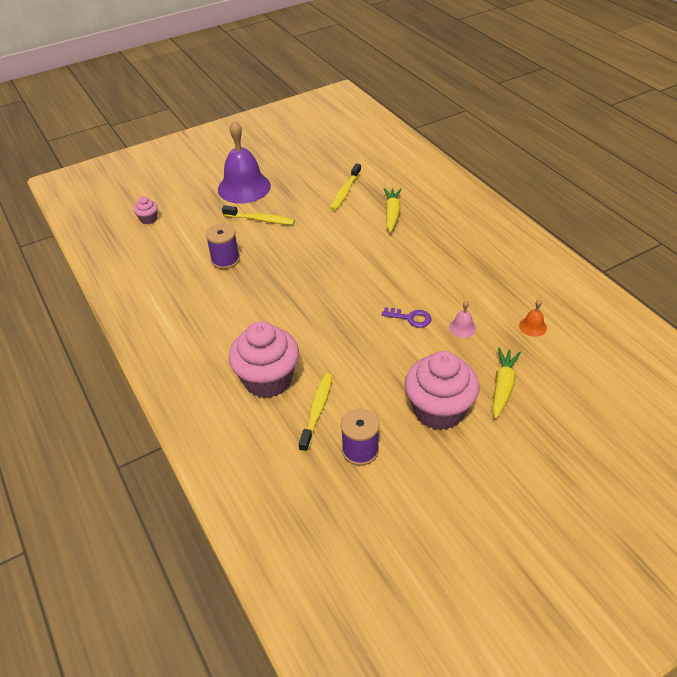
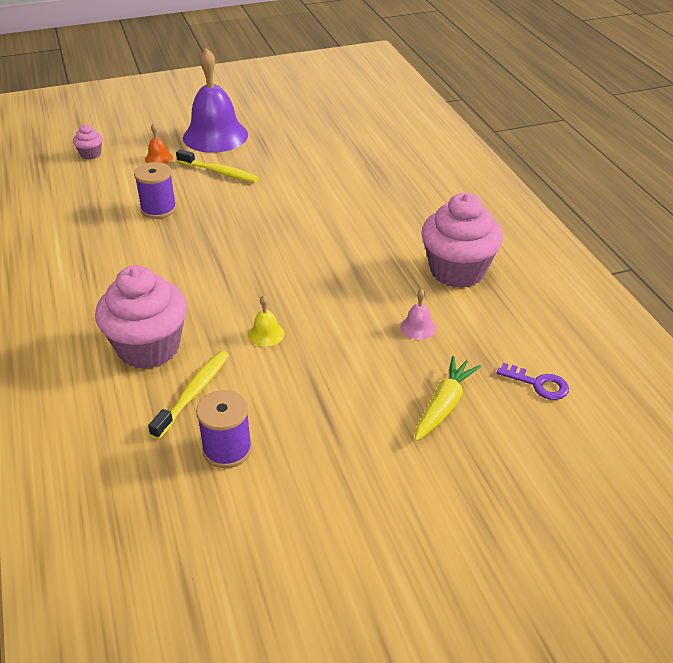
camera: 10 degrees right, 5 degrees down
yellow toothbrush [330,163,361,211] -> none
purple key [382,307,432,328] -> purple key moved to [497,363,569,400]
yellow carrot [384,188,402,233] -> none
pink cupcake [405,351,479,431] -> pink cupcake moved to [421,193,503,288]
orange bell [519,299,547,337] -> orange bell moved to [145,123,173,164]
none -> yellow bell [248,295,284,347]

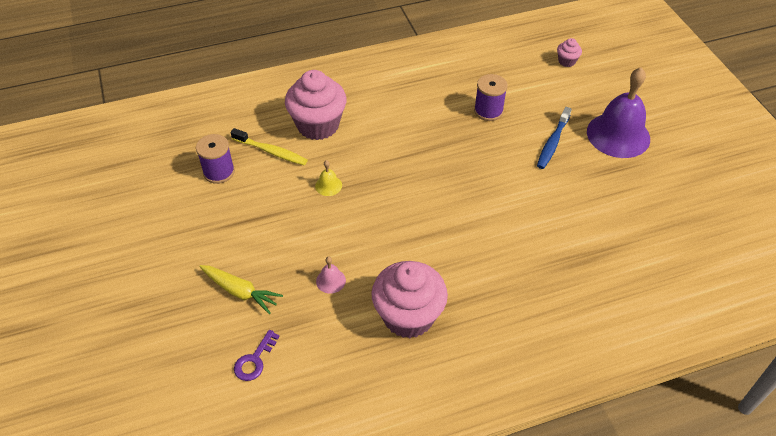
camera: 90 degrees right, 10 degrees up
orange bell [145,123,173,164] -> none
yellow toothbrush [176,149,259,182] -> blue toothbrush [537,107,572,169]

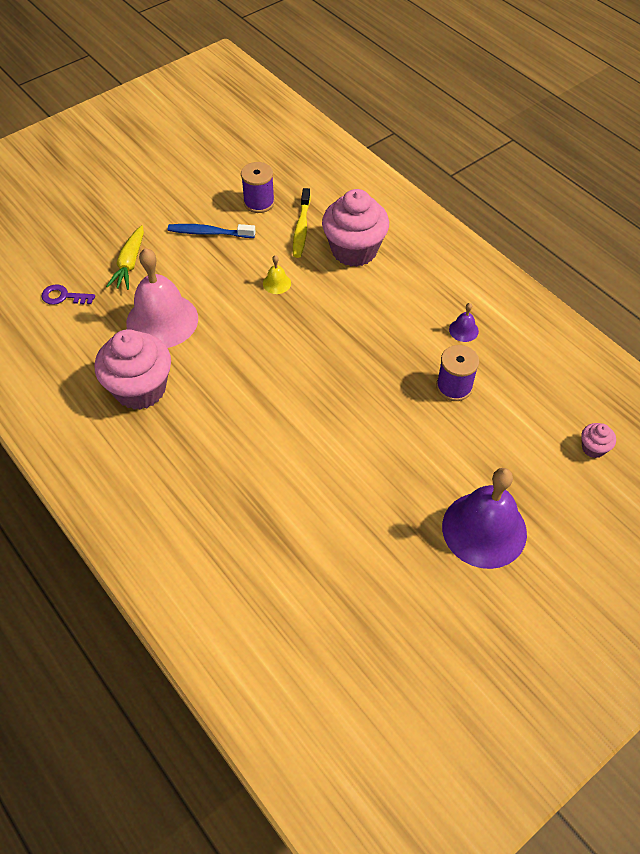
camera: 70 degrees right, 5 degrees up
pink bell [316,257,346,294] -> pink bell [126,248,198,348], size x2.45
blue toothbrush [537,107,572,169] -> blue toothbrush moved to [168,224,256,238]
none -> purple bell [449,303,479,342]

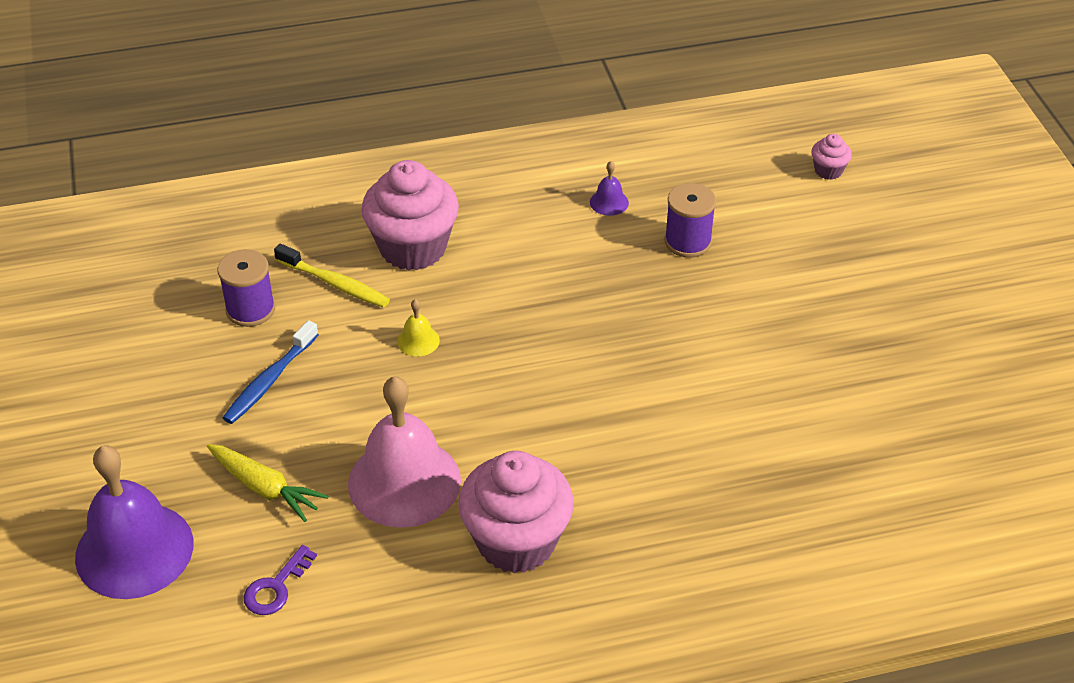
camera: 65 degrees left, 10 degrees down
purple bell [442,468,527,569] -> purple bell moved to [75,445,194,599]

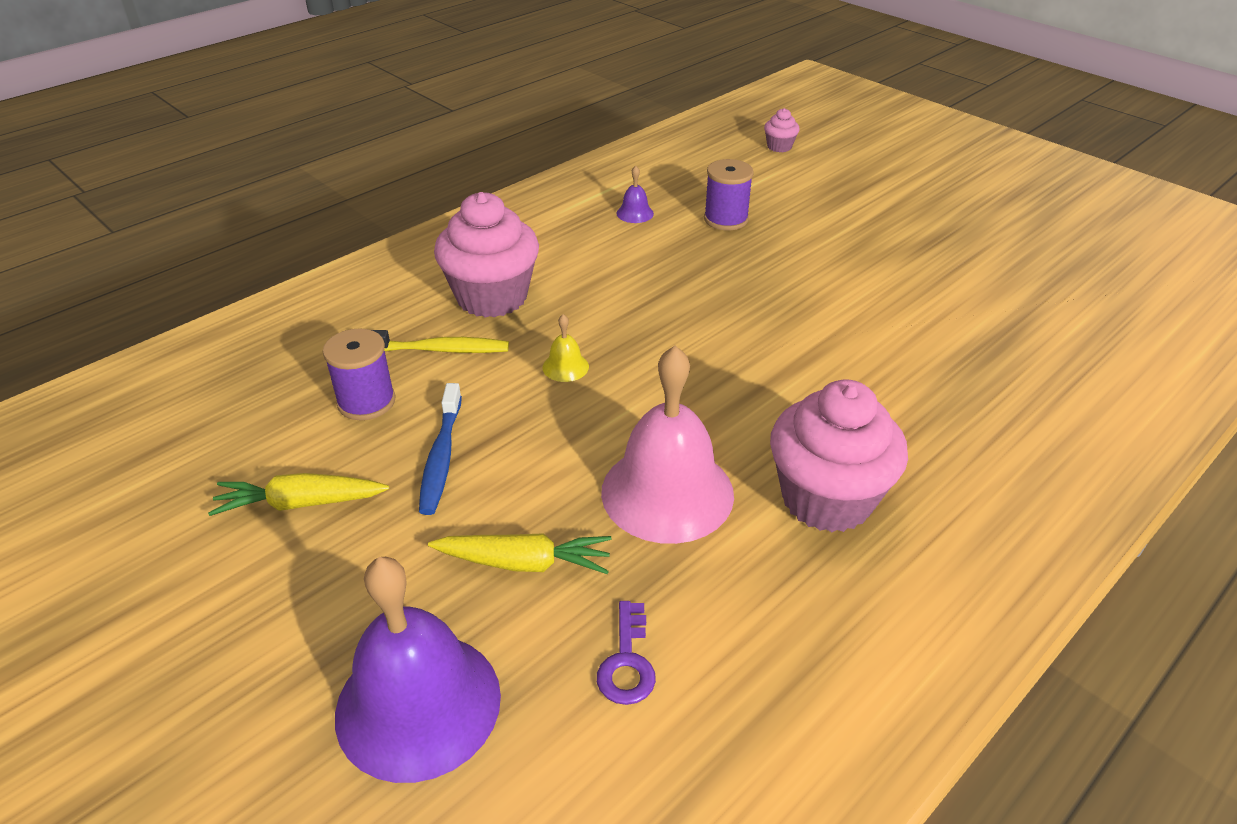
camera: 30 degrees left, 5 degrees down
none -> yellow carrot [208,473,389,516]

